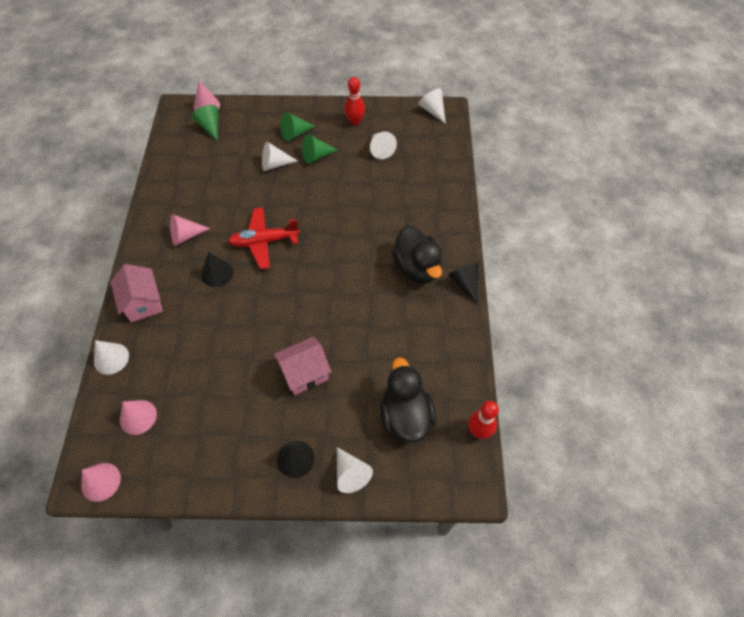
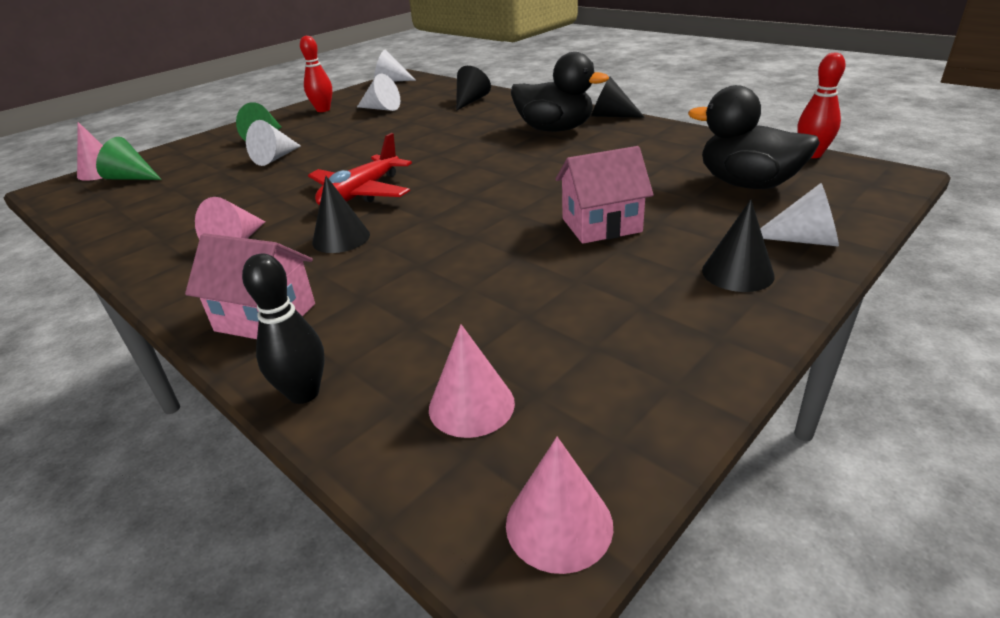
camera: 45 degrees left, 25 degrees down
white cone [94,340,129,375] -> black bowling pin [242,253,325,404]
pink house [274,337,332,395] -> pink house turned 60 degrees clockwise [556,146,654,244]
green cone [302,134,337,164] -> none
none -> black cone [456,66,491,111]

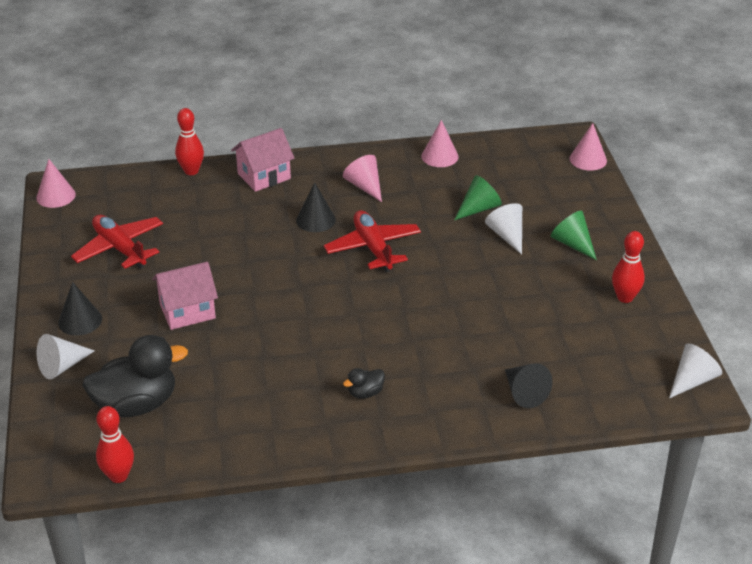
camera: 125 degrees right, 5 degrees up
green cone [96,137,162,180] -> green cone moved to [454,175,502,220]
black bowling pin [242,253,325,404] -> red bowling pin [175,108,204,175]
white cone [357,74,400,111] -> none
pink cone [429,324,515,438] -> pink cone moved to [421,120,459,167]
black duck [511,52,609,132] -> black duck [343,368,385,399], size x0.45
pink house [556,146,654,244] -> pink house turned 45 degrees clockwise [152,262,218,330]
black cone [591,77,645,118] -> none
none -> red plane [71,215,163,269]

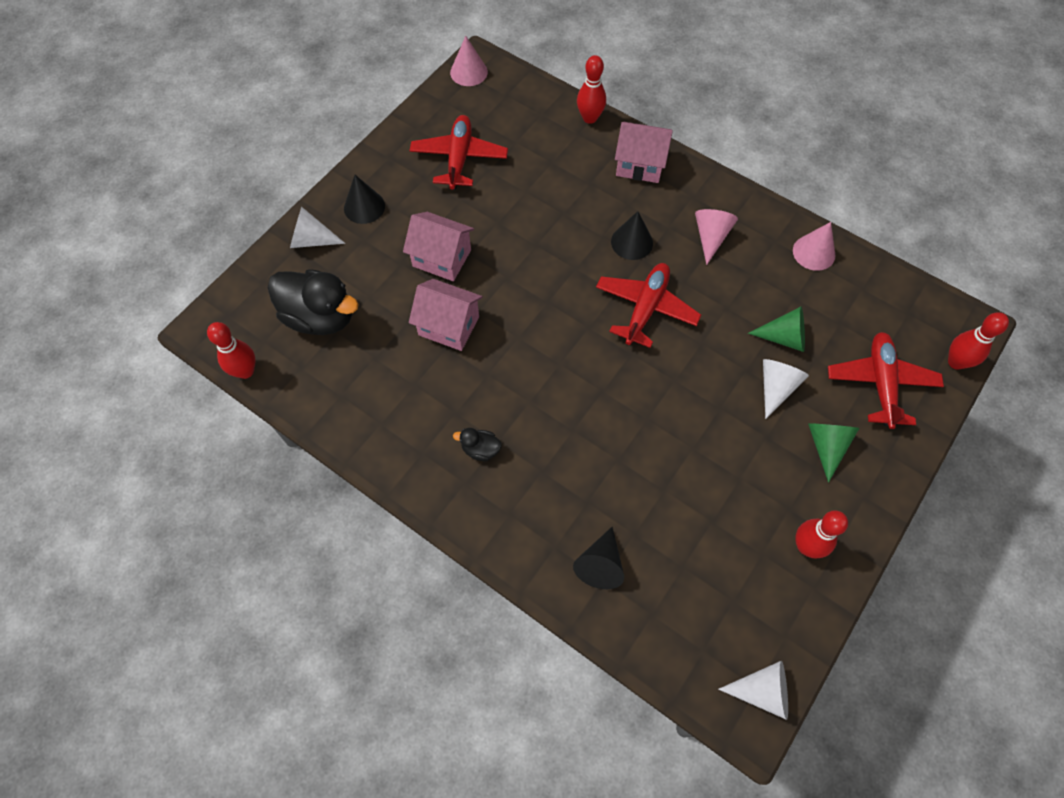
camera: 45 degrees right, 25 degrees up
pink cone [569,123,607,171] -> red bowling pin [948,312,1009,370]
none -> pink house [409,279,483,351]
none -> red plane [828,332,944,429]

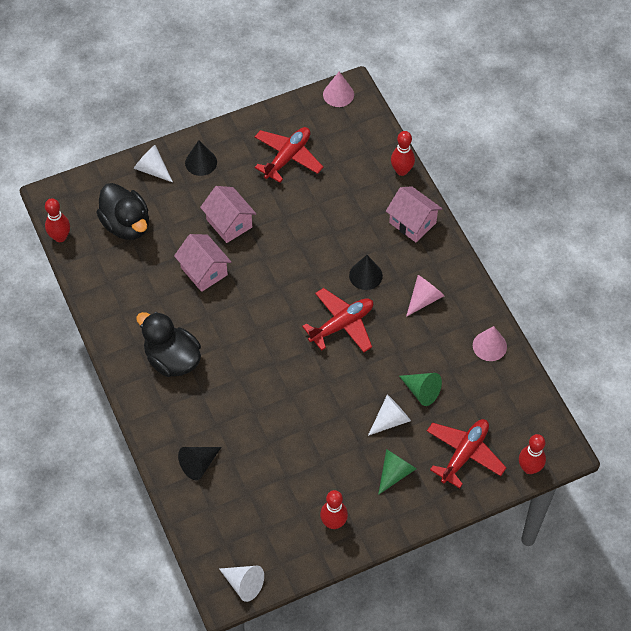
camera: 30 degrees right, 5 degrees down
black duck [453,428,502,461] -> black duck [136,312,201,377], size x2.23

